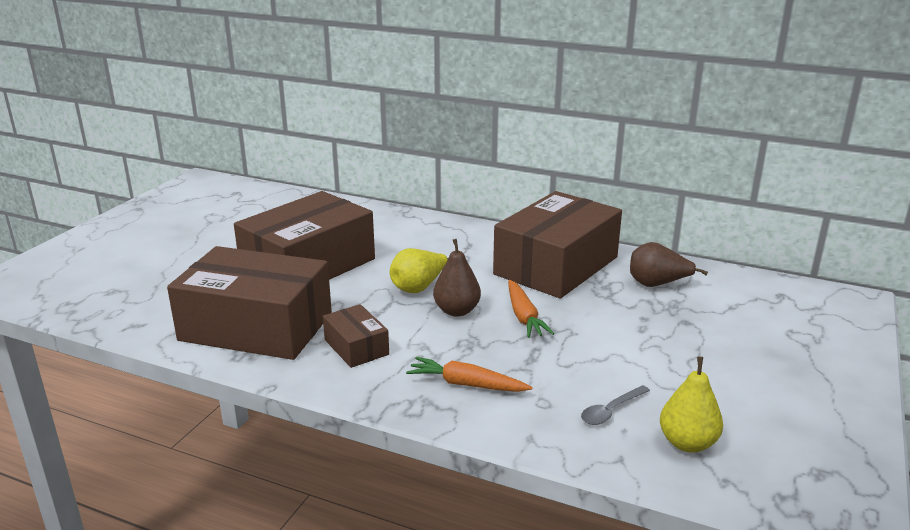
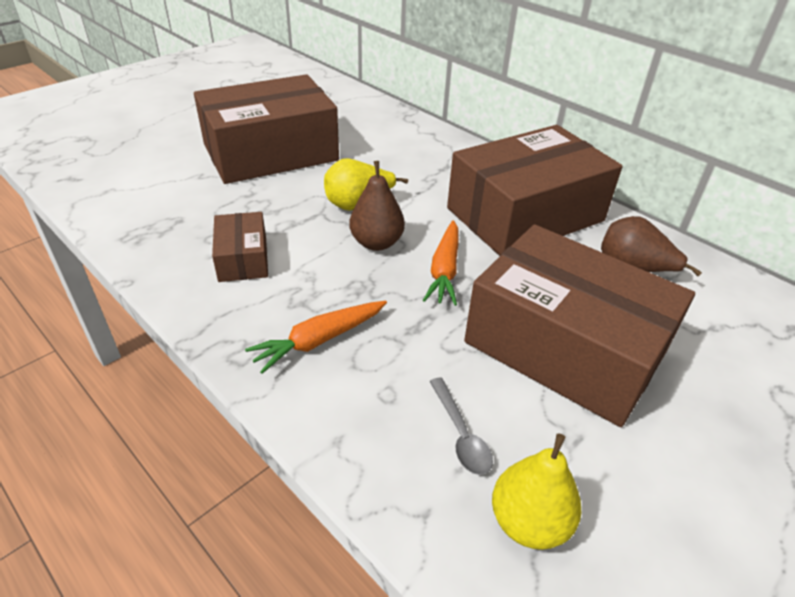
camera: 20 degrees right, 15 degrees up
brown box [167,246,332,360] -> brown box moved to [464,224,695,427]
orange carrot [406,357,533,392] -> orange carrot turned 75 degrees counterclockwise [245,301,387,374]
grey spoon [581,385,650,425] -> grey spoon turned 90 degrees counterclockwise [429,378,493,475]

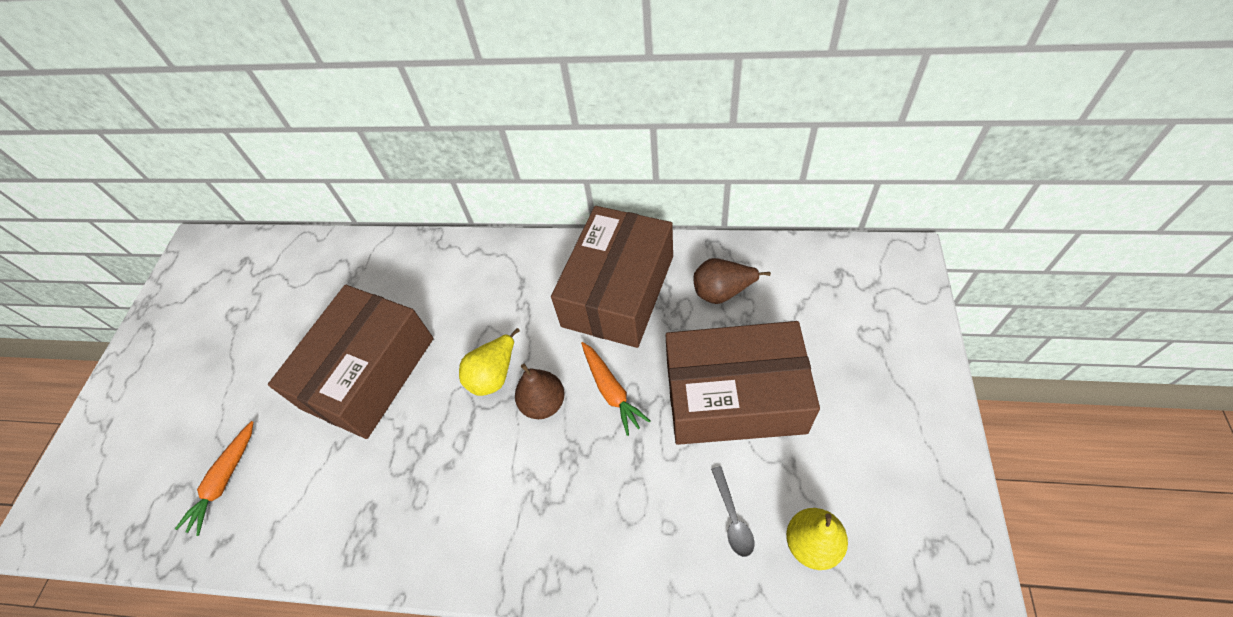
camera: 30 degrees left, 15 degrees up
brown box [212,212,268,282] -> none
orange carrot [245,301,387,374] -> orange carrot moved to [175,421,253,536]
grey spoon [429,378,493,475] -> grey spoon turned 45 degrees clockwise [711,466,754,557]

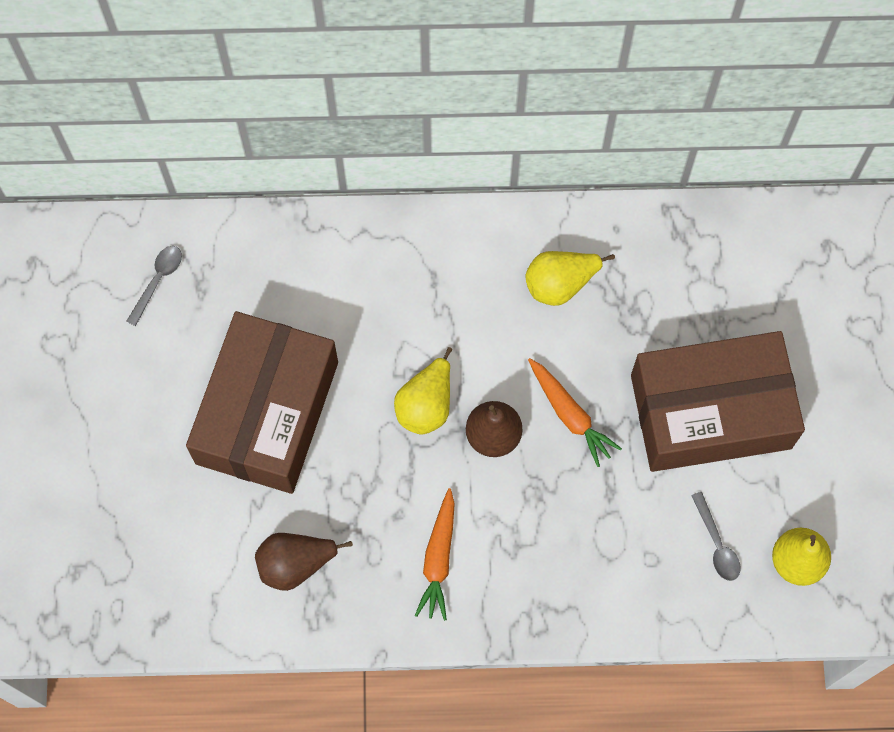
camera: 15 degrees left, 15 degrees up
orange carrot [175,421,253,536] -> orange carrot moved to [415,488,455,621]
brown box [551,206,673,348] -> yellow pear [525,251,615,306]
brown pear [694,258,771,304] -> brown pear moved to [255,533,353,591]
none -> grey spoon [127,246,182,326]

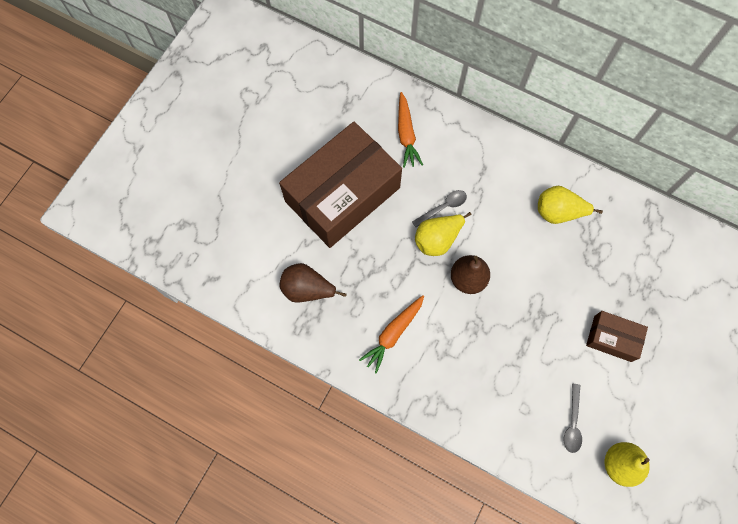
camera: 30 degrees right, 0 degrees up
grey spoon [127,246,182,326] -> grey spoon moved to [412,190,467,227]
orange carrot [528,358,622,467] -> orange carrot moved to [398,92,423,168]
brown box [631,331,805,472] -> brown box [586,311,648,362], size x0.46

